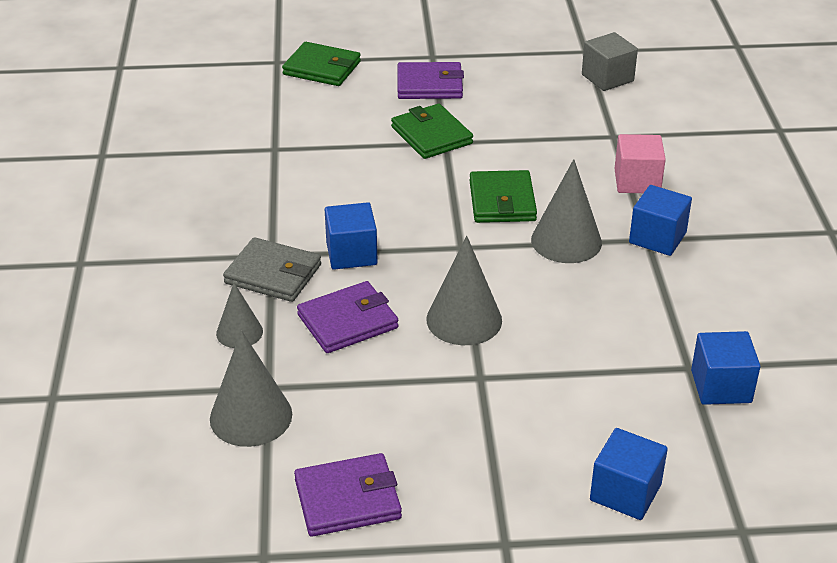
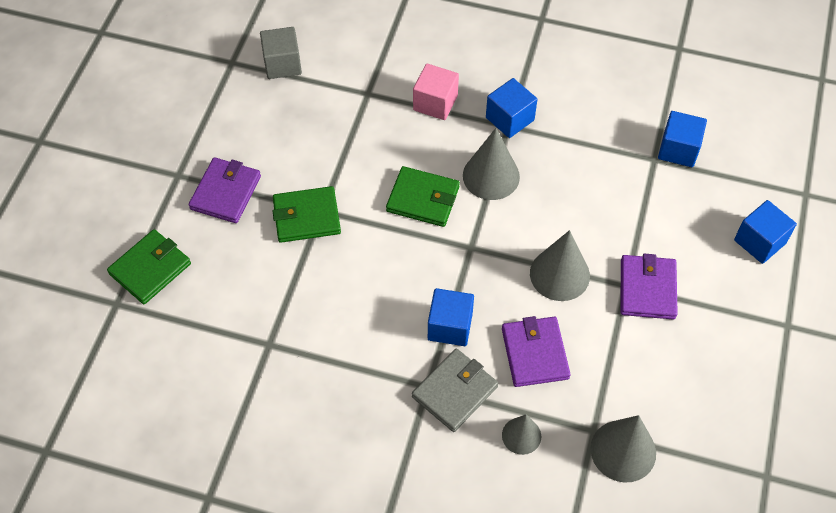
camera: 70 degrees left, 20 degrees up
purple wallet [294,453,402,537] -> purple wallet moved to [620,254,678,320]

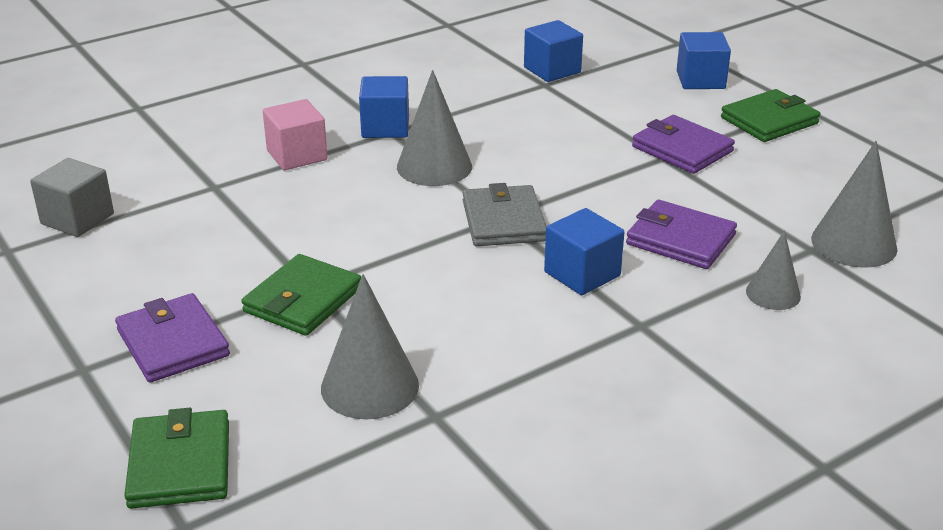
camera: 50 degrees left, 25 degrees down
green wallet [386,166,460,227] -> green wallet moved to [721,89,820,142]
grey wallet [412,349,498,432] -> grey wallet moved to [463,183,547,246]
grey cone [530,230,590,301] -> grey cone moved to [321,274,419,419]

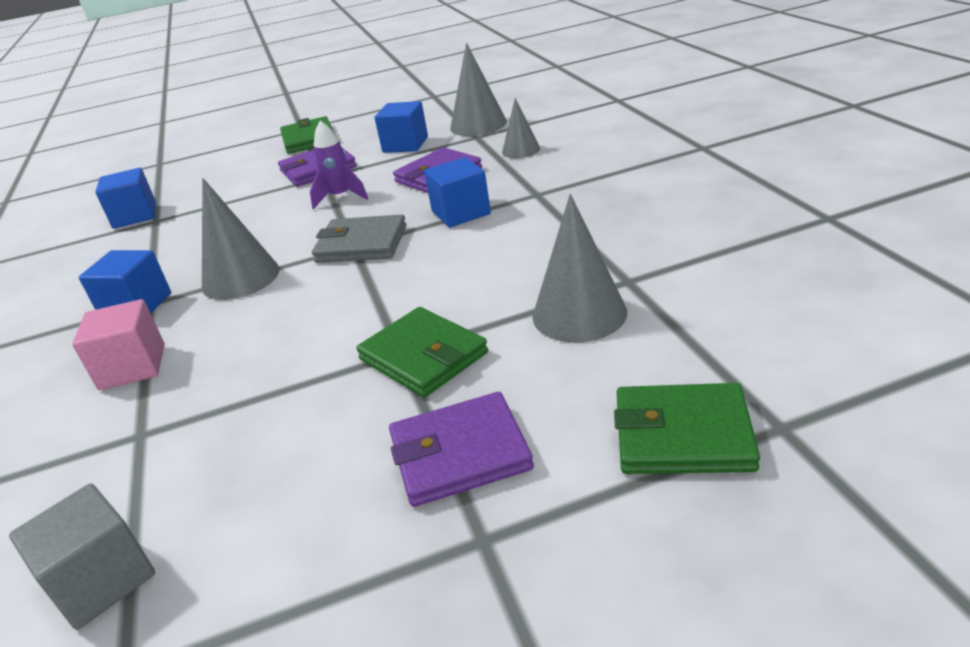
camera: 70 degrees left, 0 degrees up
blue cube [677,32,731,89] -> blue cube moved to [375,101,428,153]
none -> purple rocket [310,121,368,210]

